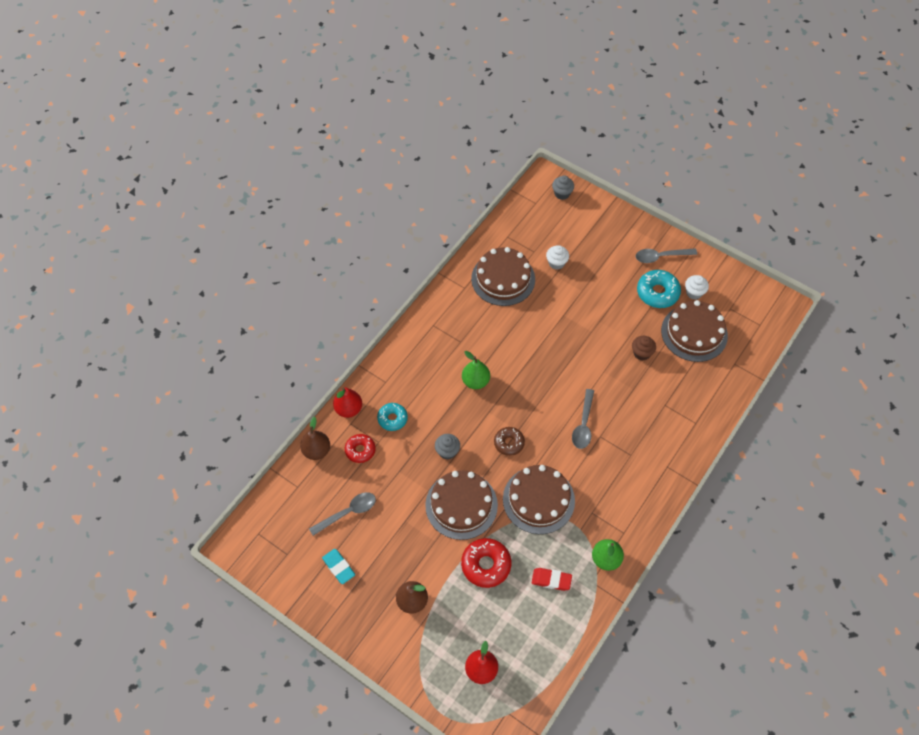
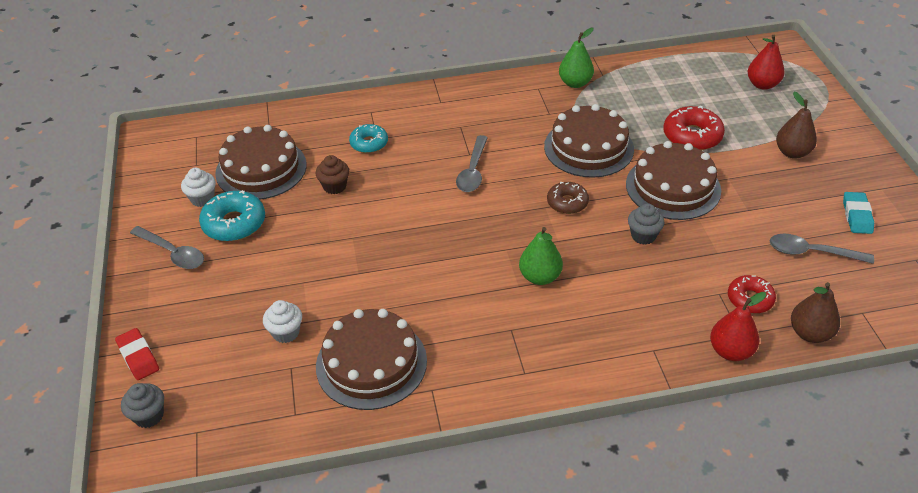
camera: 135 degrees left, 15 degrees down
turquoise donut [377,403,408,431] -> turquoise donut moved to [349,124,388,153]
red eraser [532,568,572,591] -> red eraser moved to [115,328,159,380]
grey spoon [572,389,594,449] -> grey spoon turned 135 degrees clockwise [456,135,488,192]

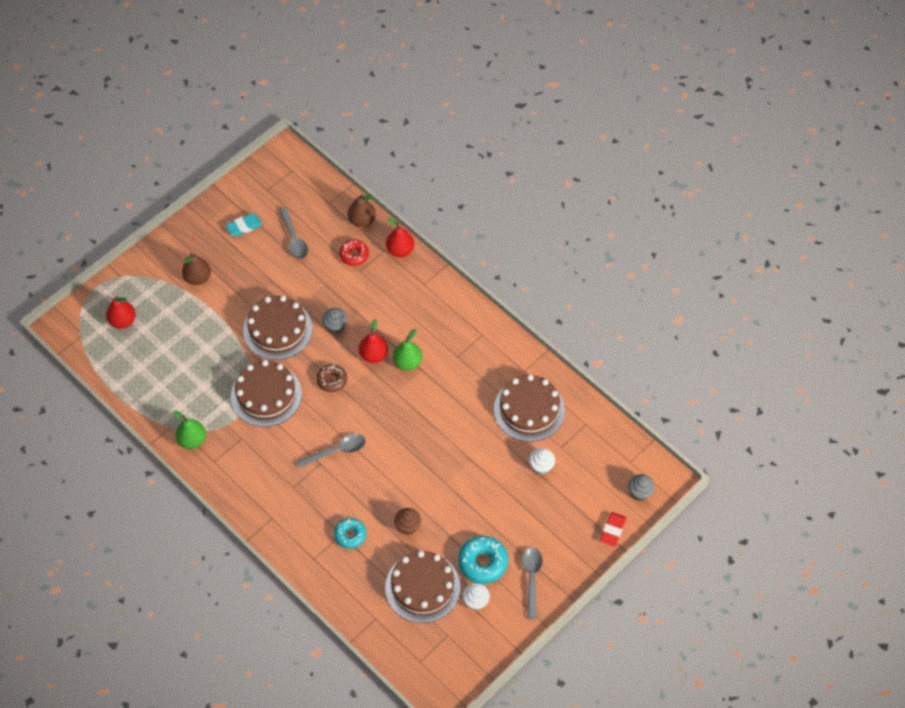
camera: 125 degrees left, 15 degrees up
red donut [663,106,725,151] -> none
none -> red pear [359,319,388,363]

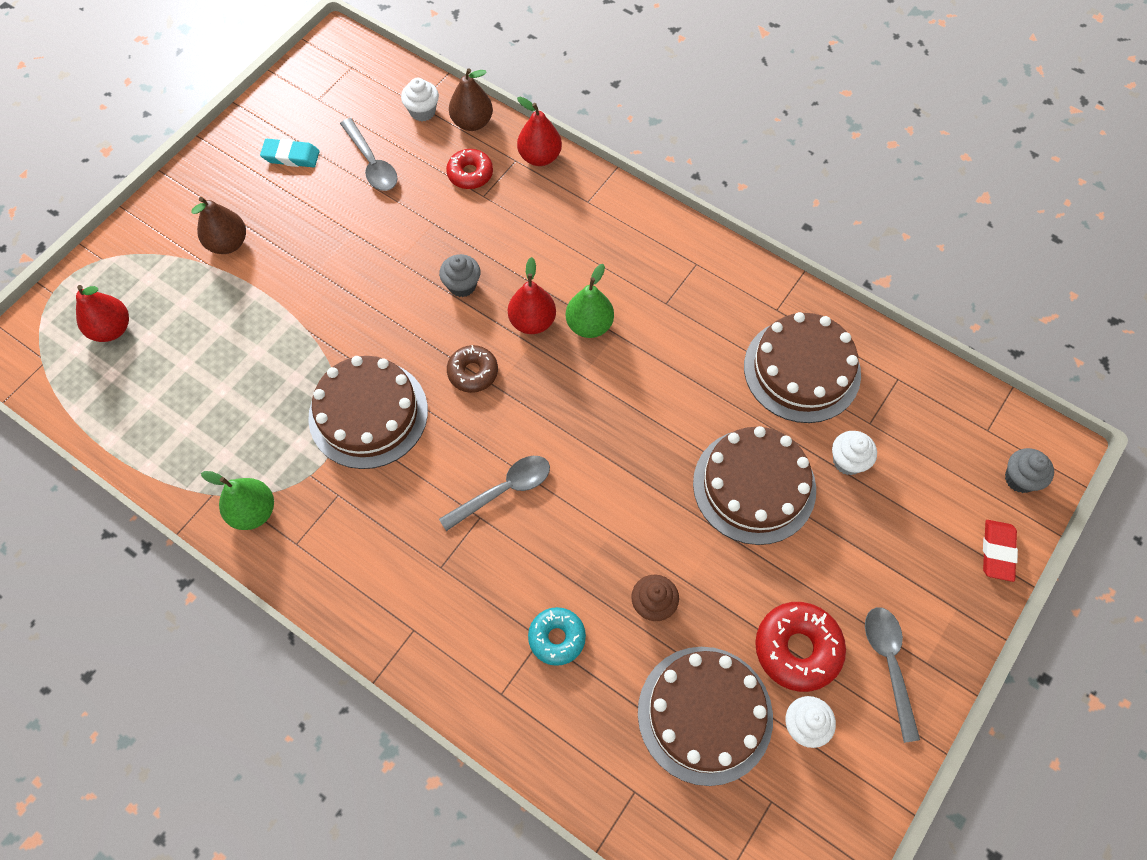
camera: 10 degrees left, 5 degrees up
turquoise eraser [226,214,262,236] -> turquoise eraser turned 45 degrees clockwise [260,139,320,167]
brown cake [243,296,313,360] -> brown cake moved to [693,426,816,545]
turquoise donut [458,536,508,584] -> red donut [755,602,846,692]
none -> white cupcake [401,78,439,122]

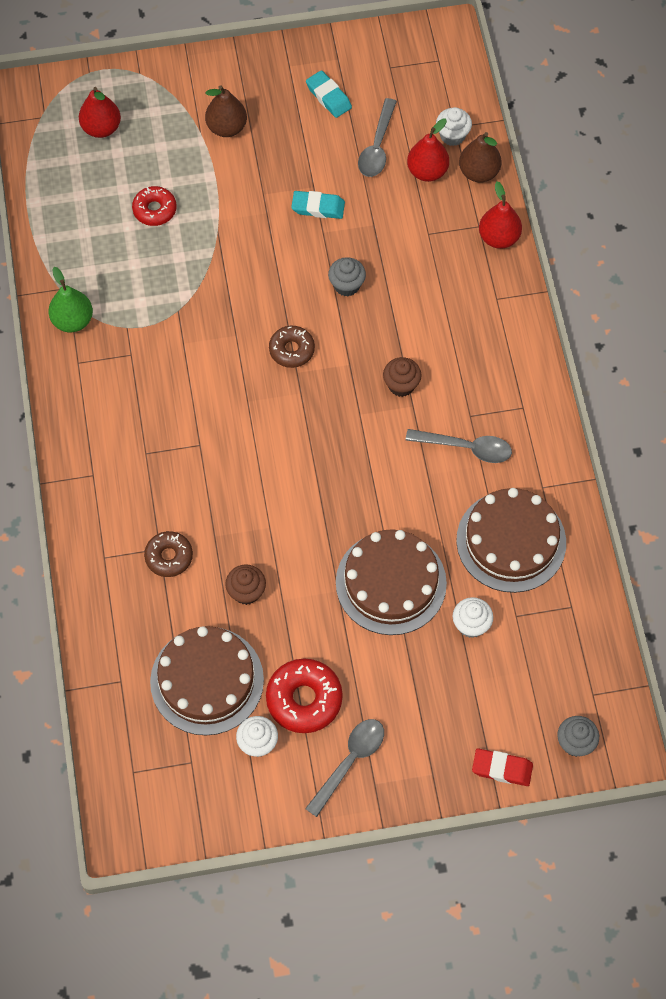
camera: 45 degrees right, 0 degrees up
brown cake [308,356,428,469] -> none
grey spoon [439,456,550,531] -> grey spoon moved to [405,429,512,463]
red donut [446,149,493,189] -> red donut moved to [132,186,177,226]
red pear [508,257,556,334] -> red pear moved to [407,118,449,182]
turquoise donut [528,607,586,666] -> brown donut [144,531,193,577]
green pear [566,264,614,338] -> brown cupcake [383,357,421,397]
red eraser [983,520,1018,582] -> red eraser turned 45 degrees clockwise [472,748,533,786]
none -> turquoise eraser [291,191,345,219]

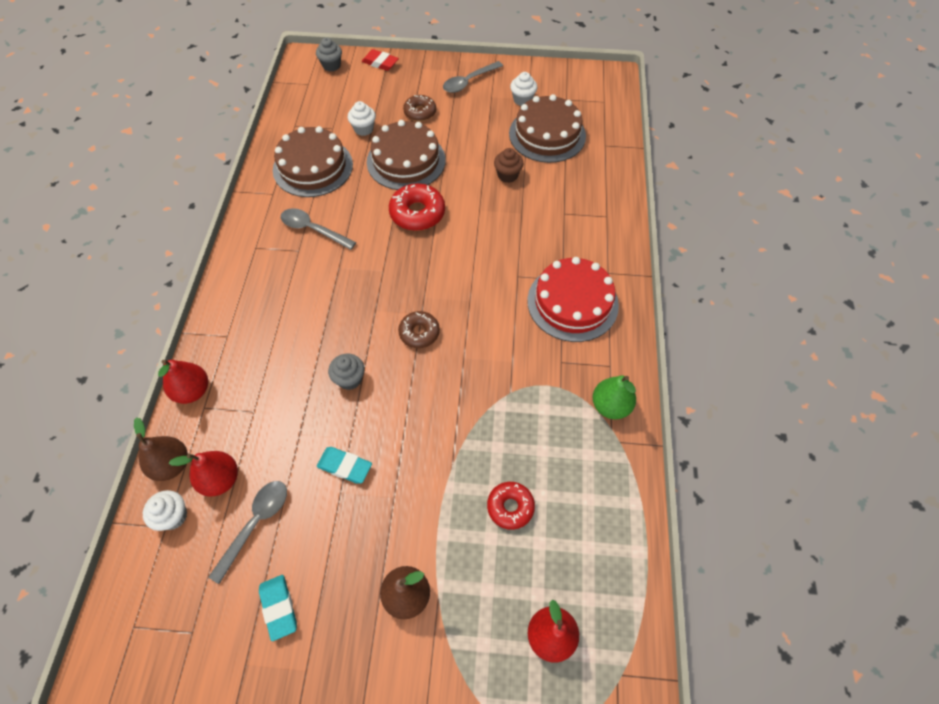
camera: 165 degrees left, 5 degrees down
brown donut [144,531,193,577] -> brown donut moved to [403,95,436,121]
red donut [266,659,343,733] -> red donut moved to [389,183,445,231]
brown cupcake [383,357,421,397] -> none
none -> red cake [527,257,619,342]

